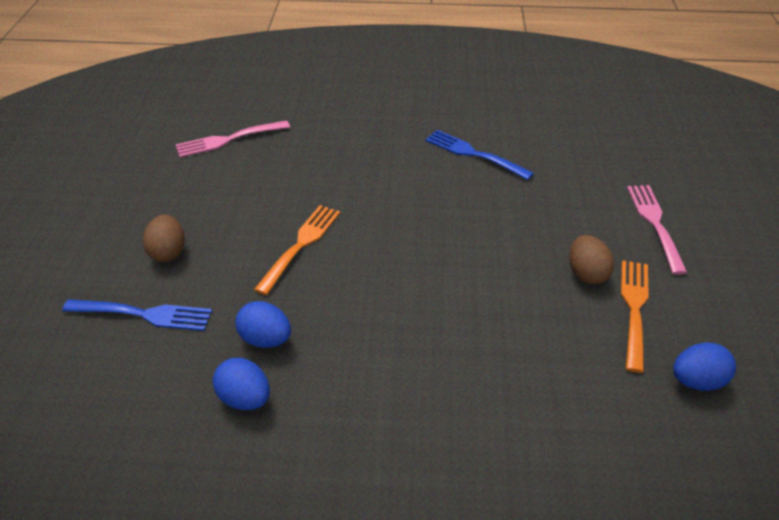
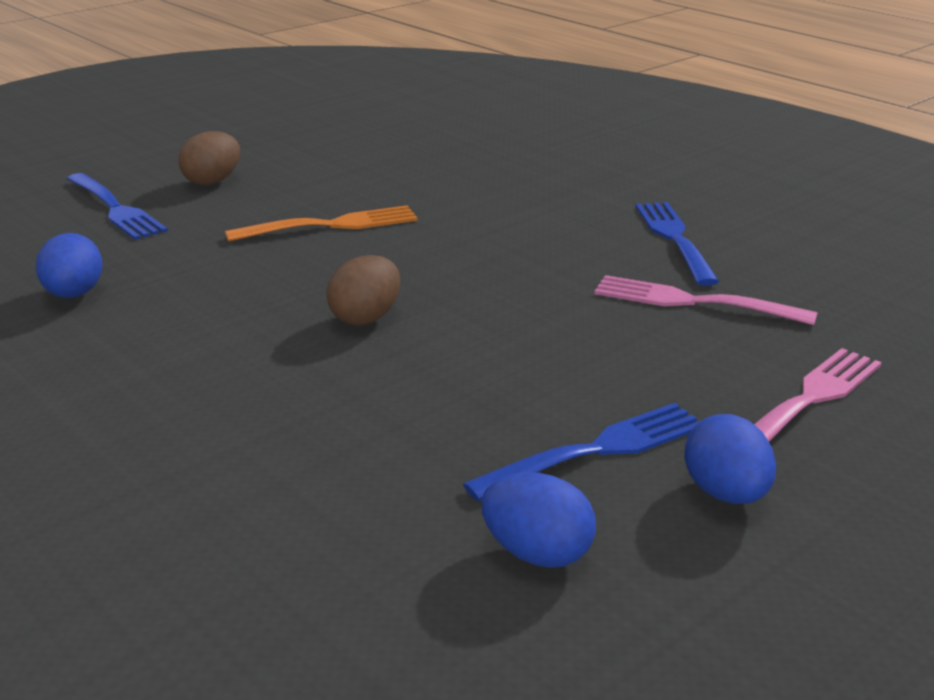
camera: 45 degrees right, 15 degrees down
pink fork [175,120,290,158] -> pink fork moved to [594,275,818,325]
blue egg [235,301,291,348] -> blue egg moved to [684,414,776,504]
brown egg [570,235,614,285] -> brown egg moved to [326,255,401,325]
orange fork [621,260,649,373] -> blue fork [463,403,700,501]

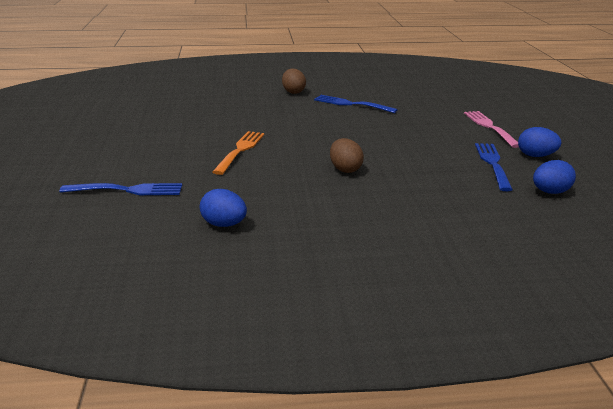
camera: 55 degrees left, 0 degrees up
brown egg [178,131,240,185] -> brown egg moved to [282,69,306,94]
pink fork [594,275,818,325] -> none

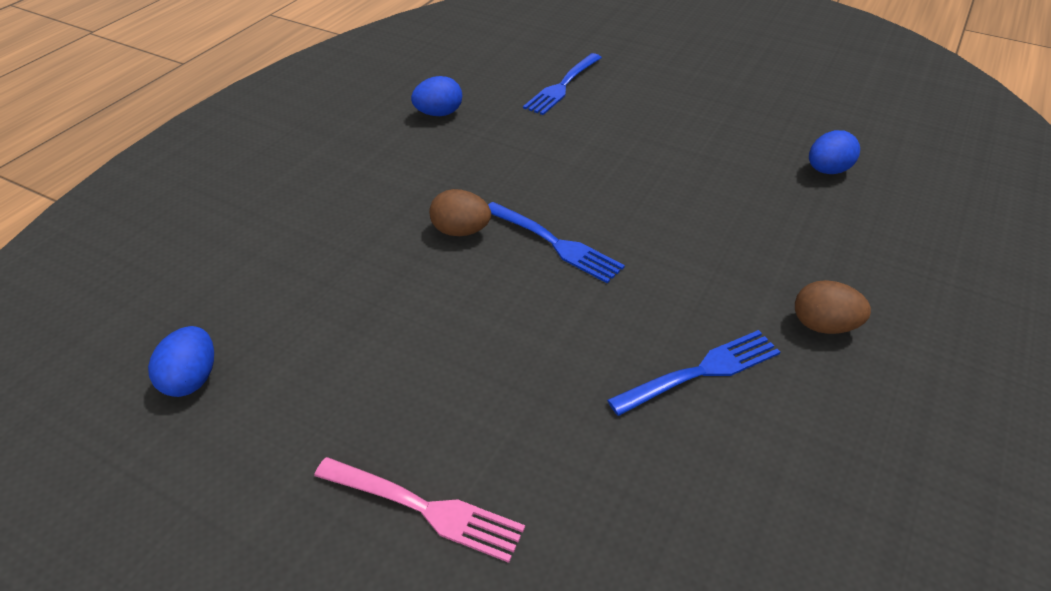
camera: 125 degrees right, 15 degrees up
orange fork [213,131,265,175] -> none
blue fork [475,143,513,191] -> blue fork moved to [488,202,625,283]
blue egg [518,127,561,157] -> blue egg moved to [809,130,860,174]

